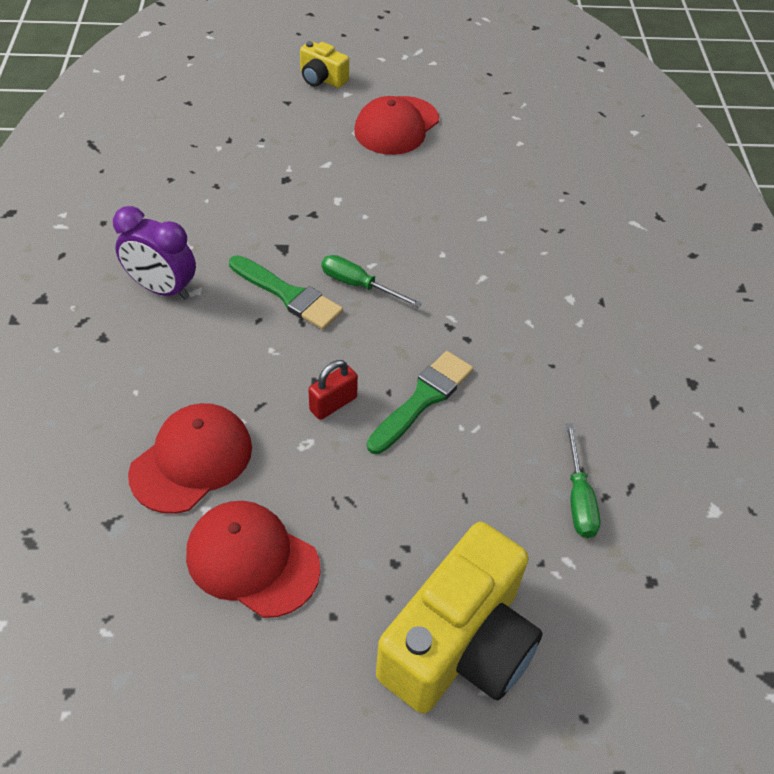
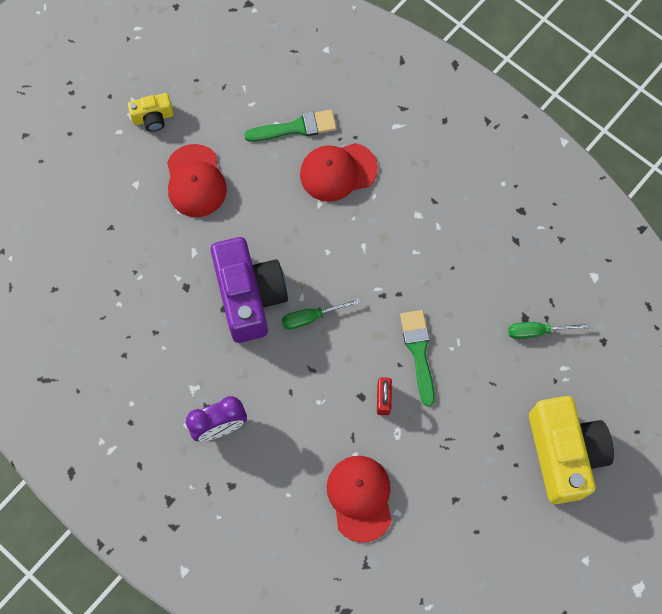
camera: 45 degrees left, 20 degrees up
red cap [186,501,321,618] -> red cap moved to [300,143,378,202]
green brush [229,255,343,330] -> green brush moved to [244,110,337,142]
yellow camera [300,41,349,88] -> yellow camera moved to [128,93,174,132]
green screwdriver [566,424,601,538] -> green screwdriver turned 135 degrees clockwise [509,322,591,339]
none -> purple camera [210,237,288,343]

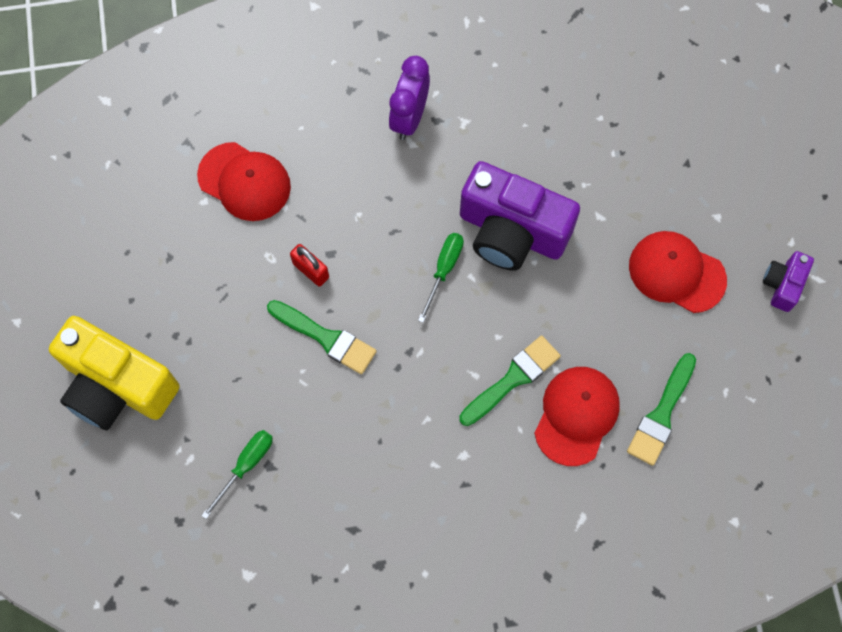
camera: 130 degrees right, 0 degrees up
yellow camera [128,93,174,132] -> purple camera [763,251,814,312]
none -> green brush [459,336,561,426]

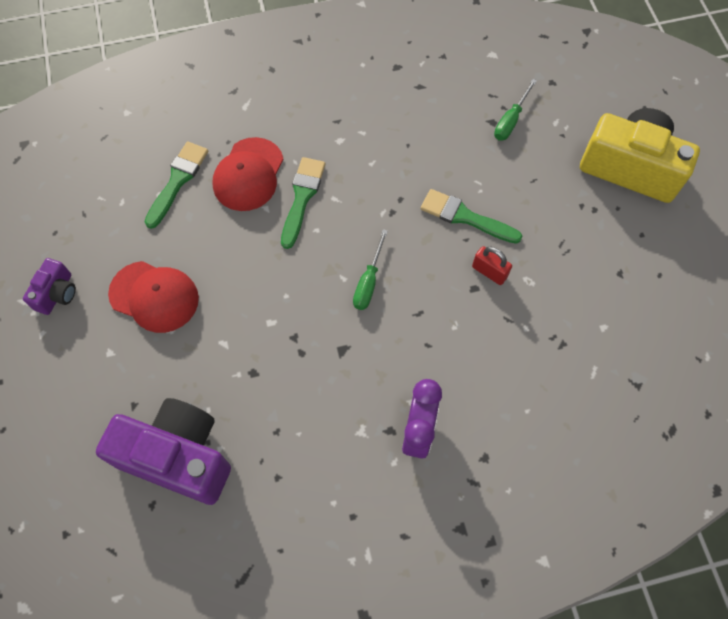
camera: 175 degrees right, 5 degrees down
red cap [197,142,291,221] -> none
green brush [459,336,561,426] -> green brush turned 150 degrees clockwise [281,157,325,249]
purple camera [460,161,580,271] -> purple camera moved to [96,398,231,505]

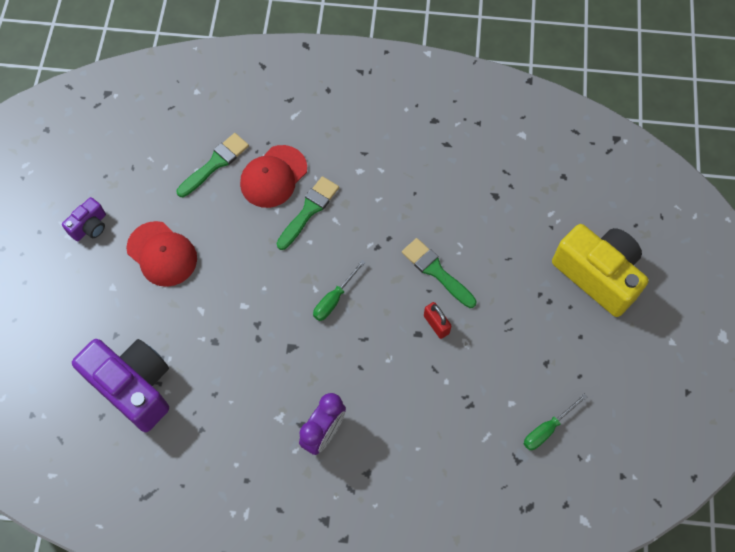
camera: 20 degrees right, 0 degrees up
green screwdriver [494,79,537,141] -> green screwdriver moved to [524,394,587,450]

